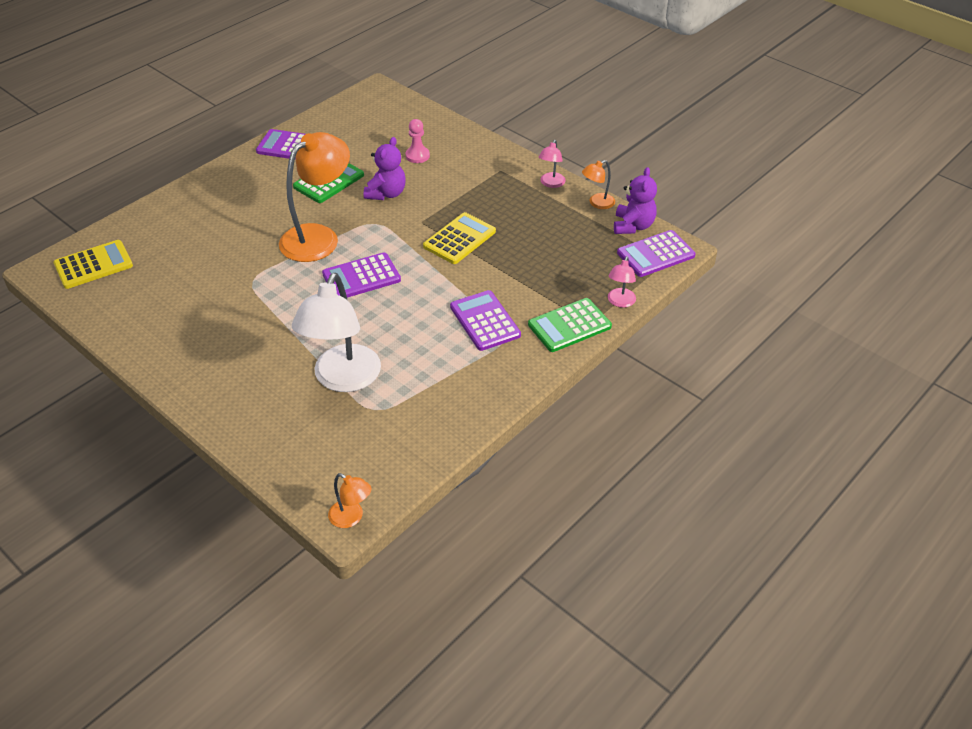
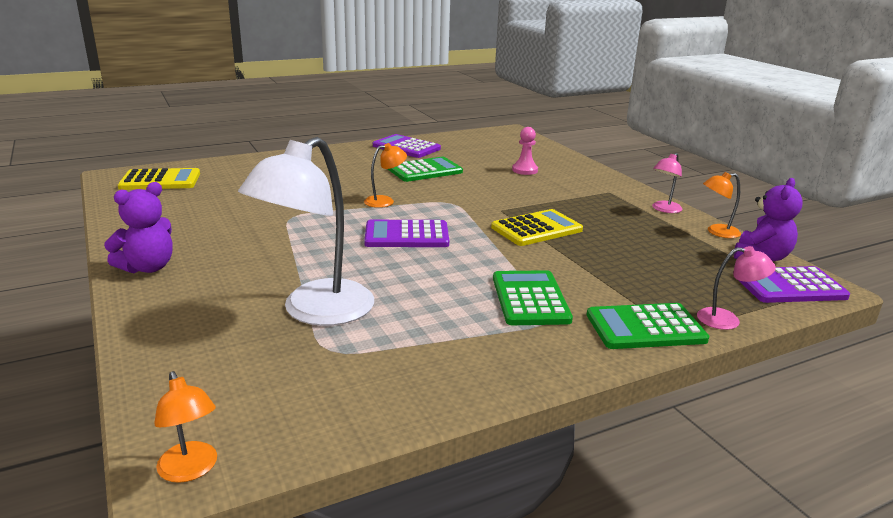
camera: 20 degrees right, 20 degrees down
orange lamp [279,132,350,262] -> orange lamp [364,143,407,208], size x0.46
purple teddy bear [364,137,406,200] -> purple teddy bear moved to [104,182,172,273]
purple calculator [450,290,521,351] -> green calculator [493,270,573,325]
pink lamp [608,256,636,308] -> pink lamp turned 120 degrees counterclockwise [697,246,776,330]

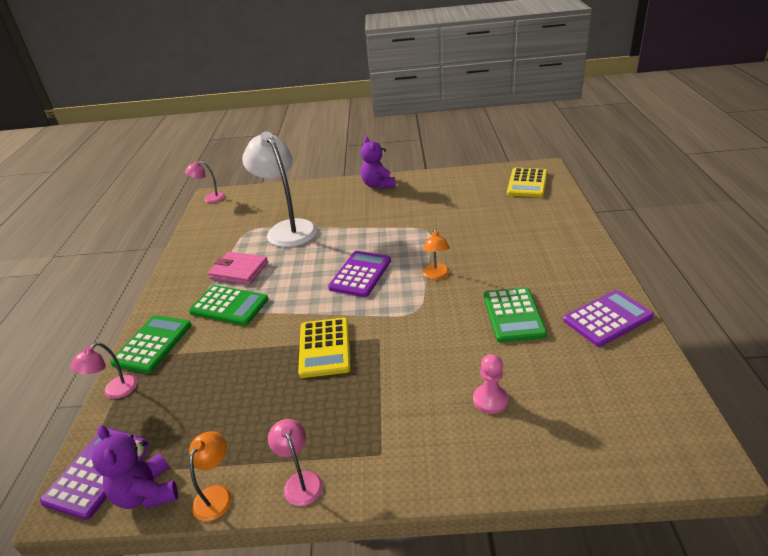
camera: 120 degrees right, 10 degrees up
orange lamp [154,371,217,483] -> pink lamp [185,161,225,203]
none -> pink wallet [208,252,268,285]

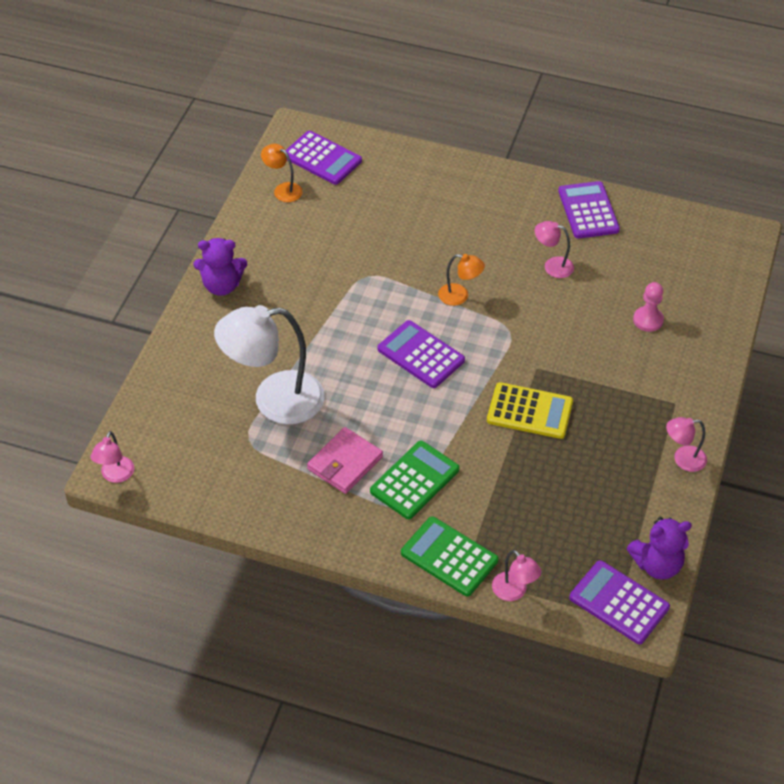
camera: 75 degrees left, 15 degrees up
orange lamp [189,431,232,521] -> orange lamp moved to [261,144,302,202]
green calculator [483,287,547,342] -> pink lamp [535,221,574,278]
yellow calculator [507,168,547,197] -> purple calculator [285,131,362,185]

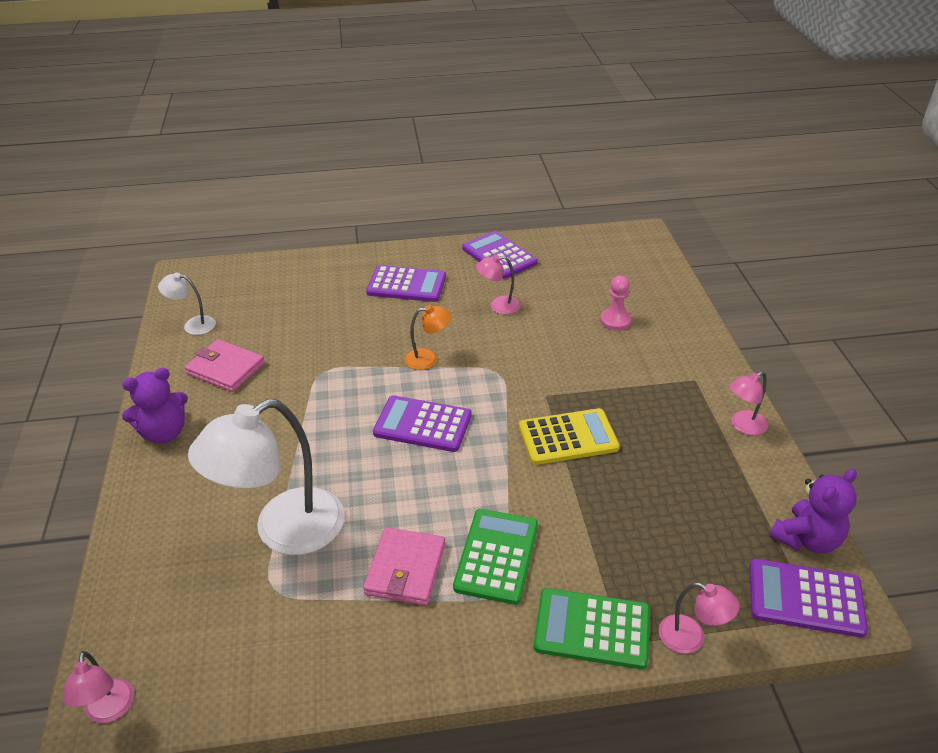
camera: 25 degrees left, 10 degrees down
orange lamp [261,144,302,202] -> white lamp [158,273,216,335]
purple calculator [285,131,362,185] -> purple calculator moved to [366,265,446,302]
none -> pink wallet [185,339,265,392]

